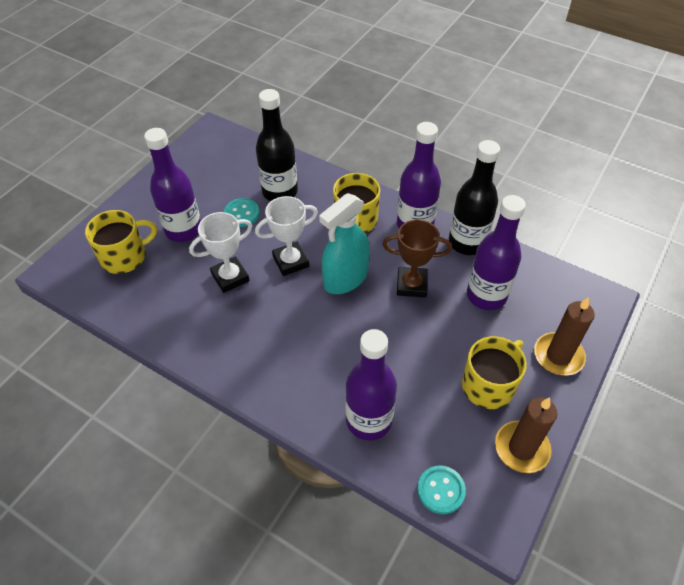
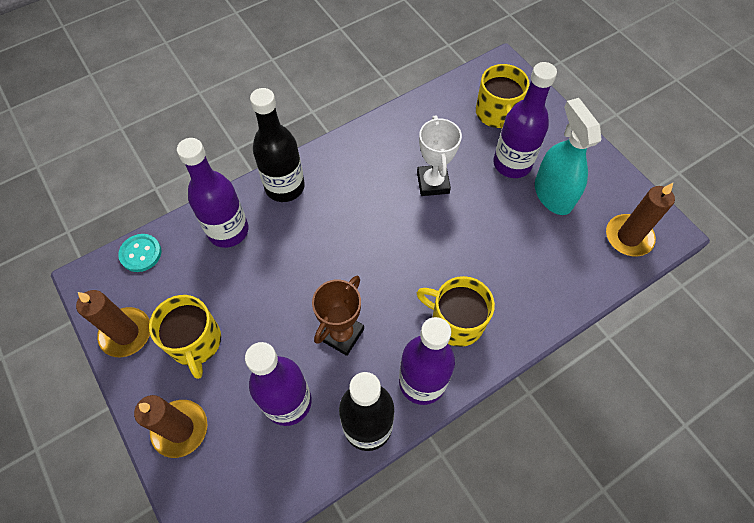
camera: 115 degrees right, 10 degrees up
turquoise button [224,198,259,227] -> none
white trophy [255,196,318,276] -> none
black bottle [256,89,298,201] -> black bottle moved to [250,88,305,202]
turquoise spray bottle [319,193,370,294] -> turquoise spray bottle moved to [535,98,601,215]
none -> brown candle [606,183,675,256]

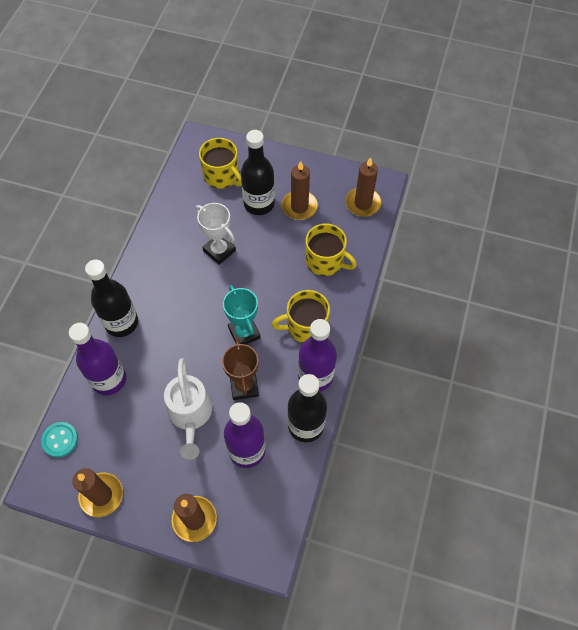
camera: 40 degrees left, 0 degrees up
yellow mug [149,295,221,379] -> yellow mug moved to [306,223,357,276]
purple bottle [493,62,557,178] -> black bottle [241,130,275,215]
turquoise spray bottle [535,98,601,215] -> brown candle [282,161,318,220]
none -> white watering can [164,358,212,460]
none -> turquoise trophy [223,285,260,345]

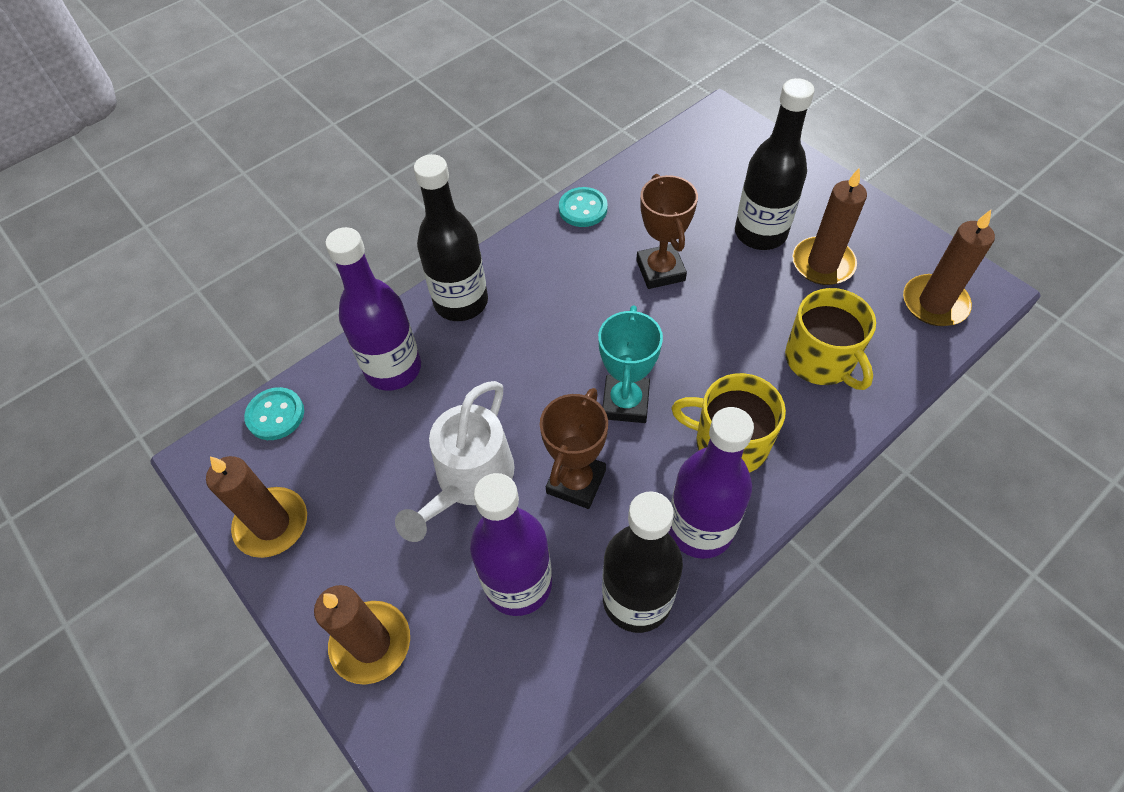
camera: 35 degrees right, 5 degrees down
white trophy [196,203,236,265] -> brown trophy [636,174,698,289]
yellow mug [199,138,241,189] -> none
none -> turquoise button [559,187,608,227]

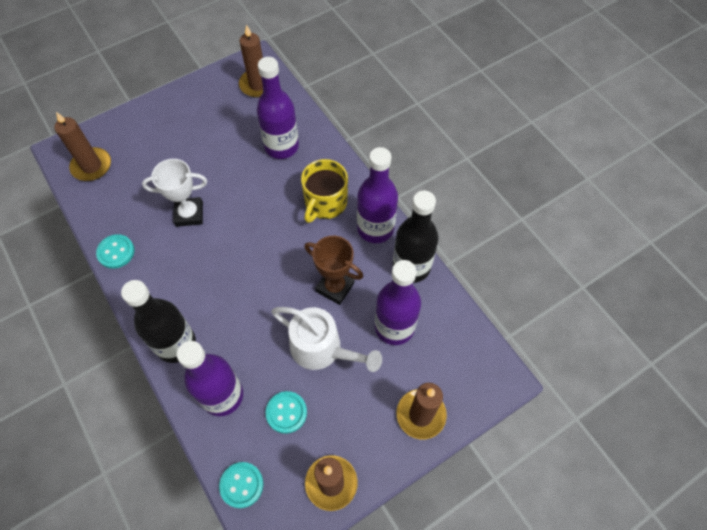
camera: 85 degrees left, 5 degrees up
turquoise trophy [598,305,663,423] -> none
brown trophy [636,174,698,289] -> white trophy [142,159,207,227]
black bottle [735,78,815,250] -> none
yellow mug [785,288,876,390] -> purple bottle [257,57,299,159]
brown candle [792,168,867,285] -> brown candle moved to [54,112,111,181]
none -> turquoise button [265,391,307,434]

